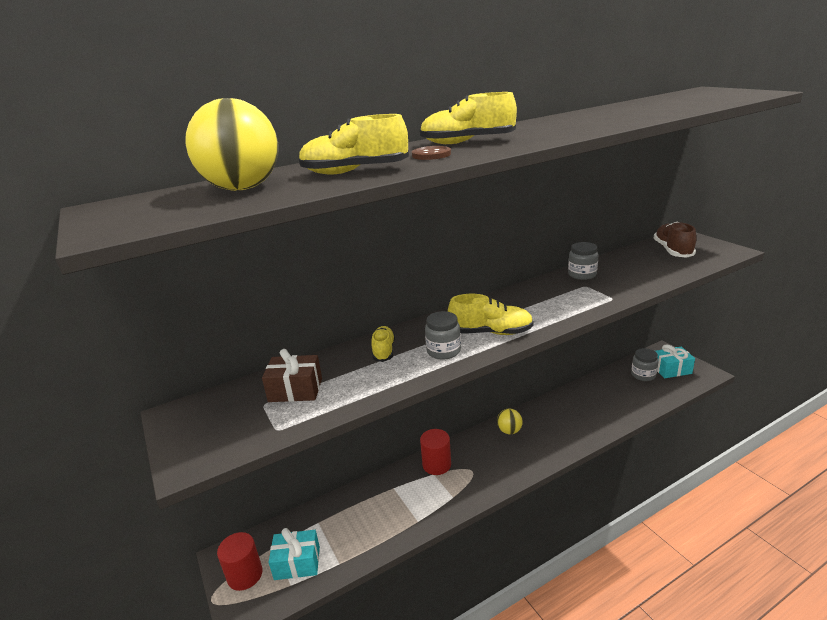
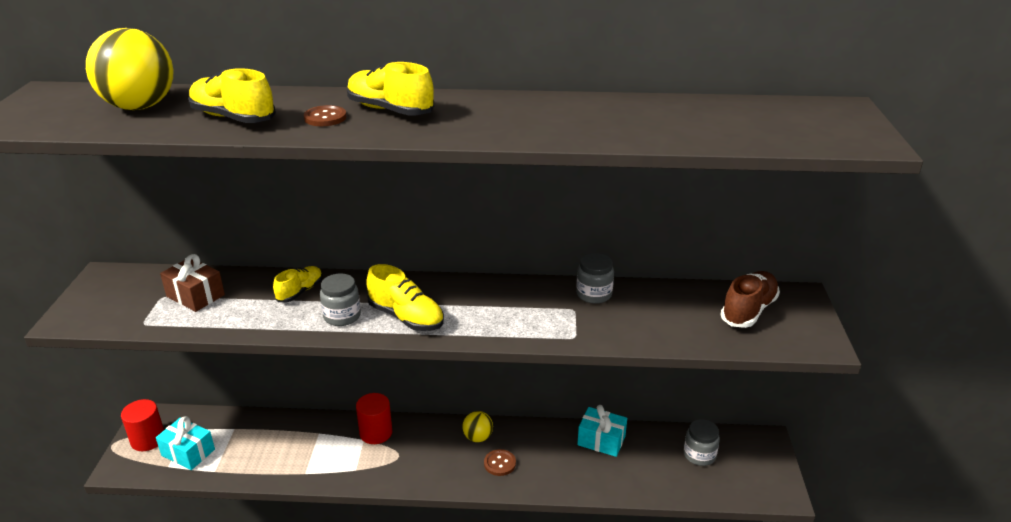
camera: 30 degrees right, 5 degrees up
turquoise gift [655,344,695,378] -> turquoise gift moved to [577,405,627,457]
none -> brown button [484,449,516,476]

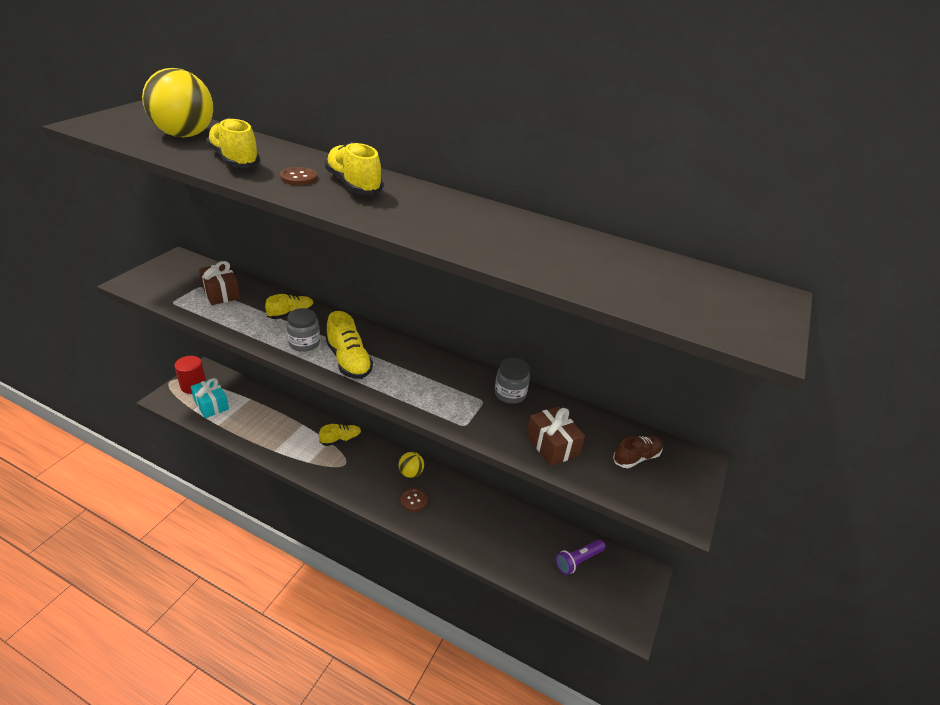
camera: 20 degrees right, 5 degrees up
red cylinder [356,393,392,444] -> yellow shoe [319,424,361,446]
turquoise gift [577,405,627,457] -> none
grey jar [683,419,720,466] -> purple flashlight [556,539,606,575]
brown shoe [720,271,780,328] -> brown shoe [613,436,663,468], size x0.66
none -> brown gift [526,406,585,466]

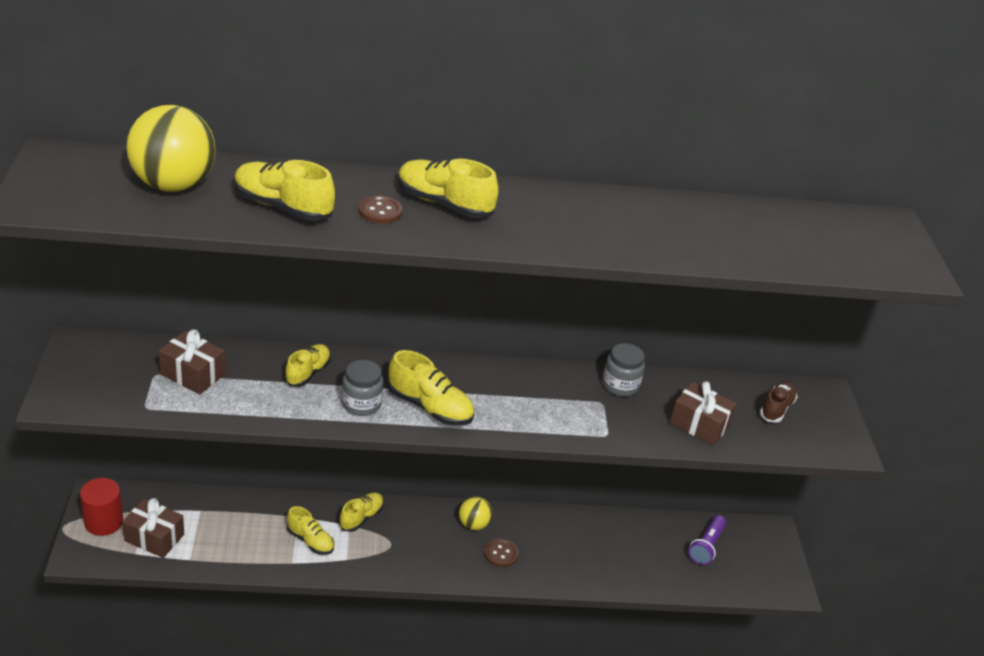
camera: 30 degrees left, 0 degrees up
turquoise gift [190,378,229,418] -> brown gift [122,498,184,558]
none -> yellow shoe [287,506,334,555]

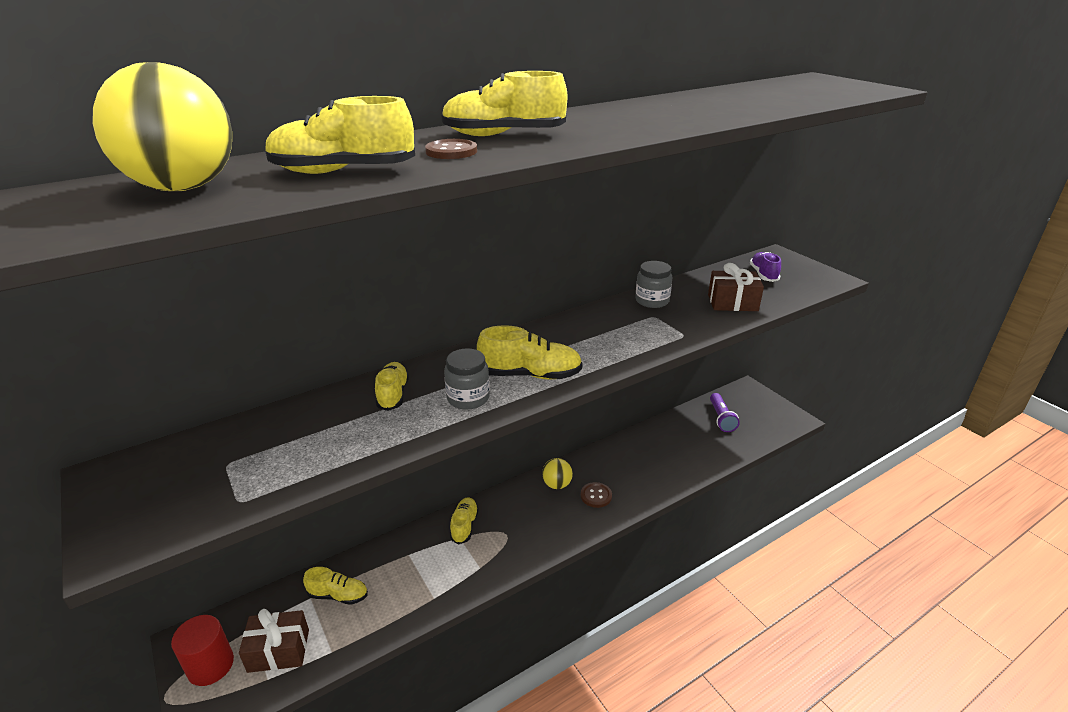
camera: 25 degrees left, 5 degrees down
brown gift [158,330,225,394] -> none
yellow shoe [287,506,334,555] -> yellow shoe moved to [303,567,368,605]
brown shoe [760,382,797,423] -> purple shoe [750,252,781,282]

